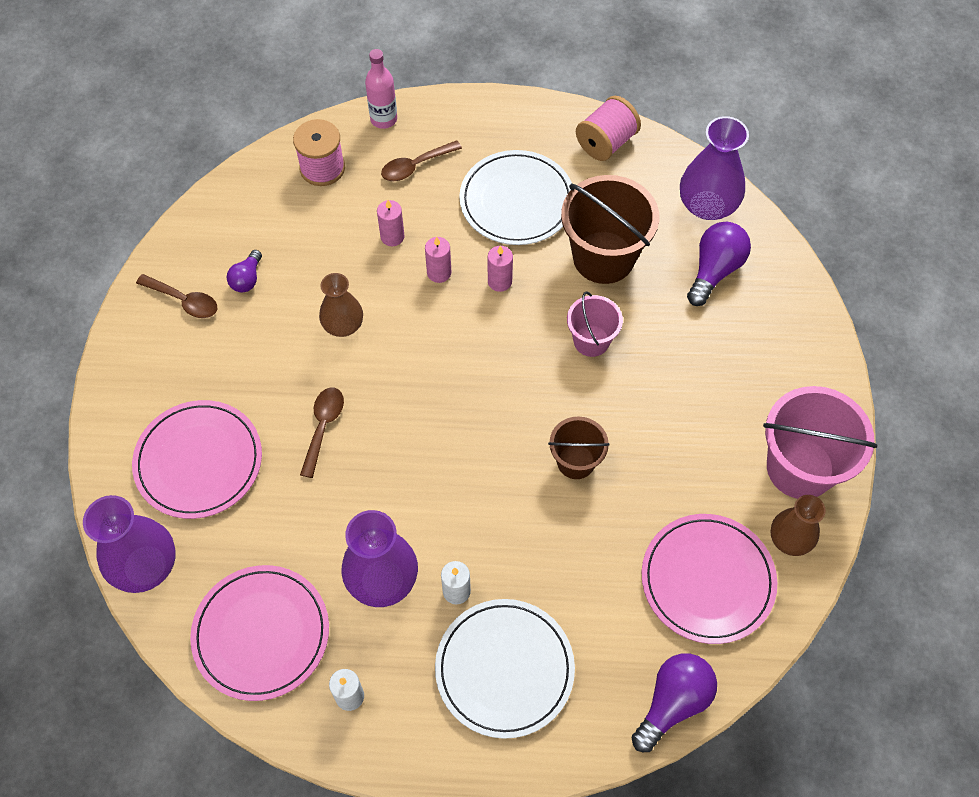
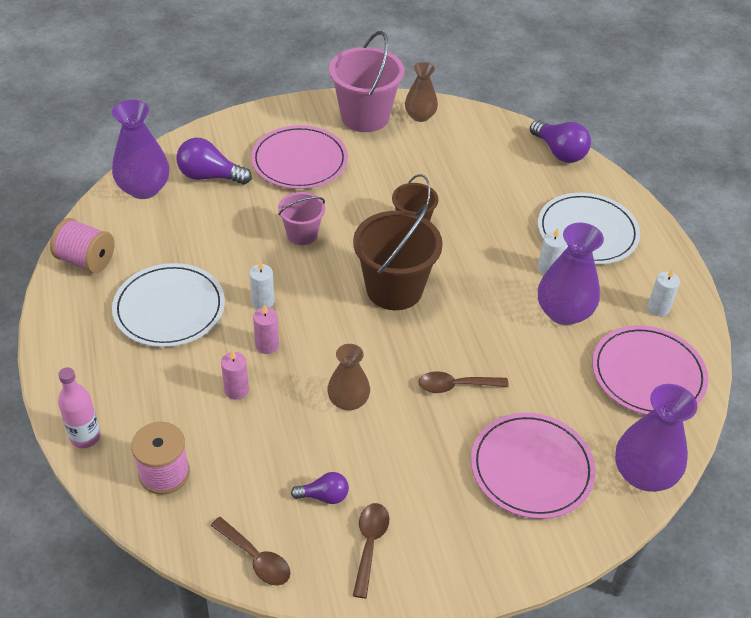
camera: 110 degrees left, 15 degrees down
brown spoon [381,140,462,181] -> brown spoon moved to [210,517,291,586]
pink candle [488,246,513,292] -> white candle [249,261,274,309]
brown bucket [561,175,659,284] -> brown bucket moved to [353,204,443,310]
purple light bulb [631,653,717,752] -> purple light bulb turned 150 degrees counterclockwise [530,120,591,163]
pink plate [642,514,777,644] -> pink plate moved to [251,125,348,189]

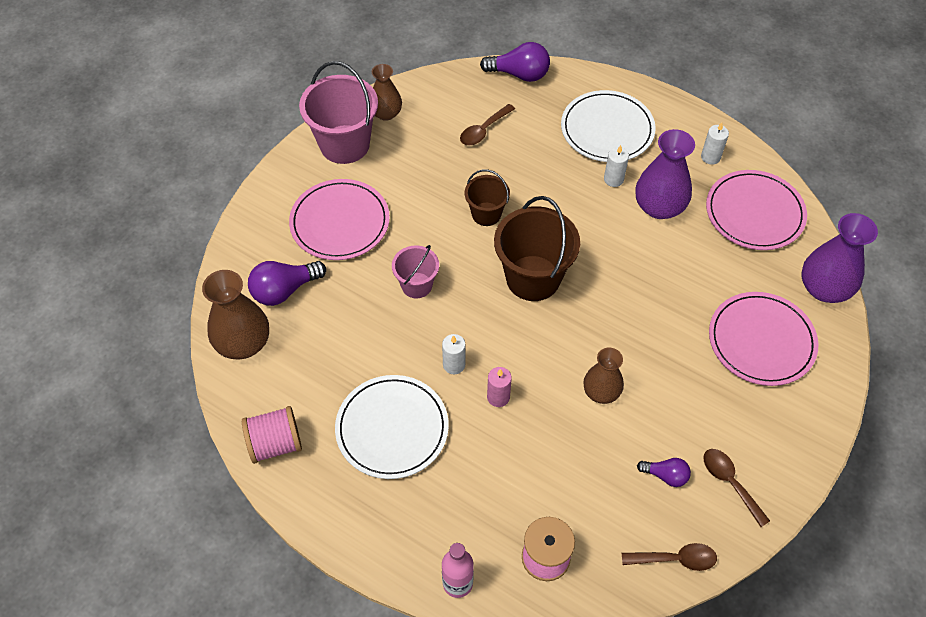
camera: 40 degrees left, 10 degrees up
purple vase [112,99,169,199] -> brown vase [202,270,269,359]
pink candle [221,350,249,400] -> none
purple light bulb [291,472,349,504] -> purple light bulb turned 60 degrees clockwise [637,458,691,487]
brown spoon [418,371,509,393] -> brown spoon moved to [460,104,515,146]

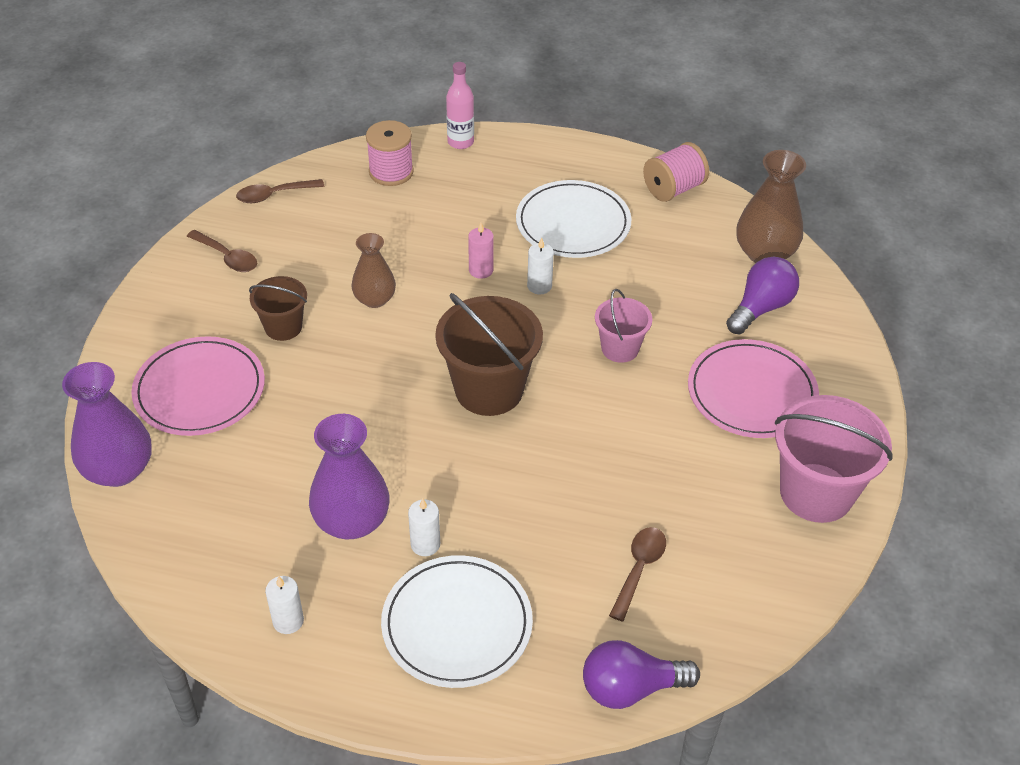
camera: 160 degrees right, 10 degrees down
brown vase [372,64,402,121] -> none
brown bucket [465,169,510,226] -> brown bucket moved to [249,276,307,341]
purple light bulb [637,458,691,487] -> none
pink plate [706,170,807,250] -> none

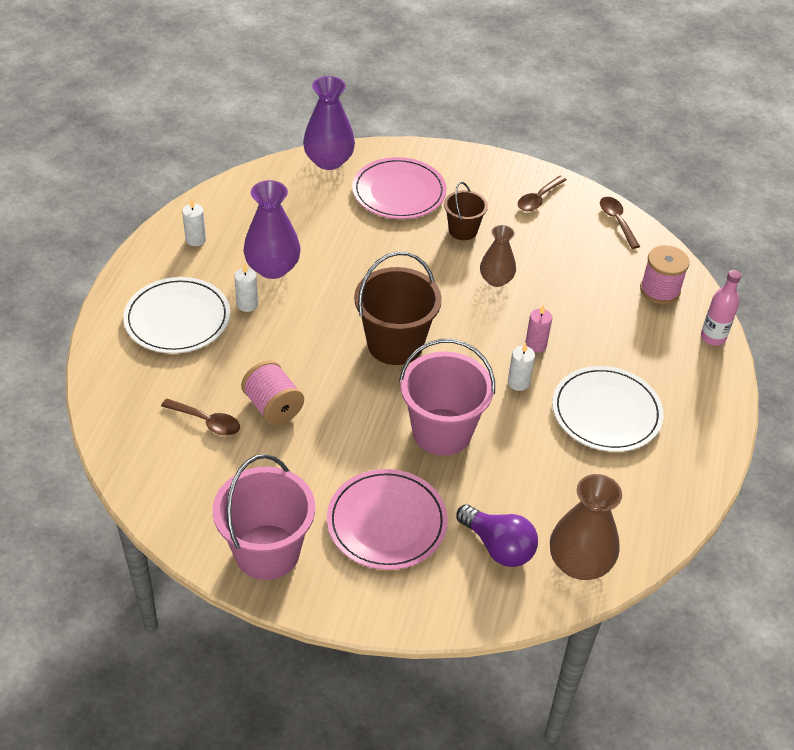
camera: 90 degrees right, 0 degrees up
purple light bulb [583,640,700,709] -> none
pink bucket [595,289,652,363] -> pink bucket [399,339,495,456], size x1.77
pink spool [643,142,709,202] -> pink spool moved to [241,360,304,425]

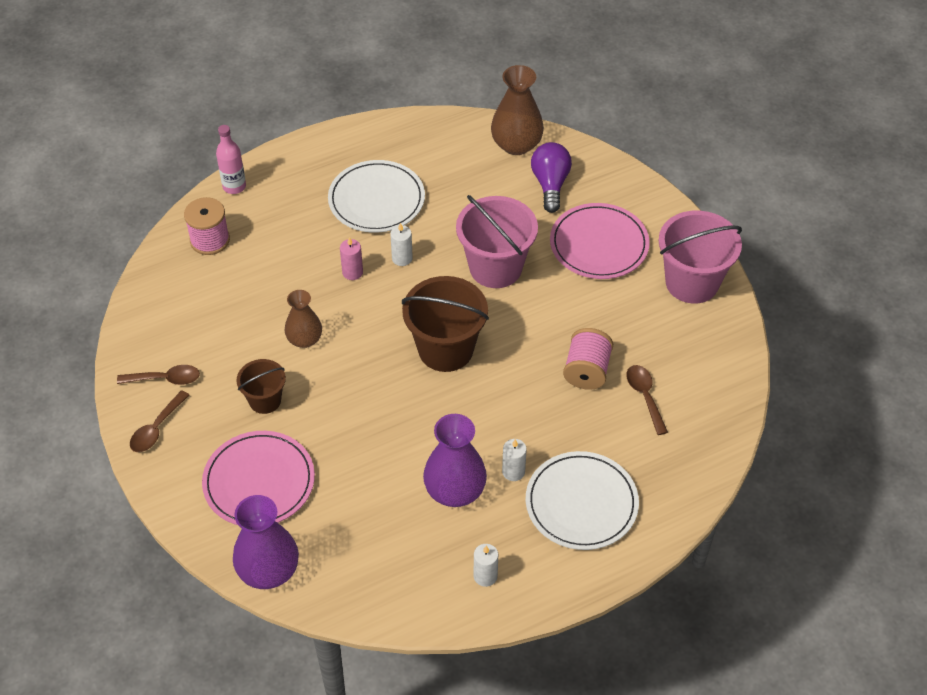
camera: 130 degrees left, 5 degrees up
brown spoon [600,197,640,249] -> brown spoon moved to [130,390,189,452]

